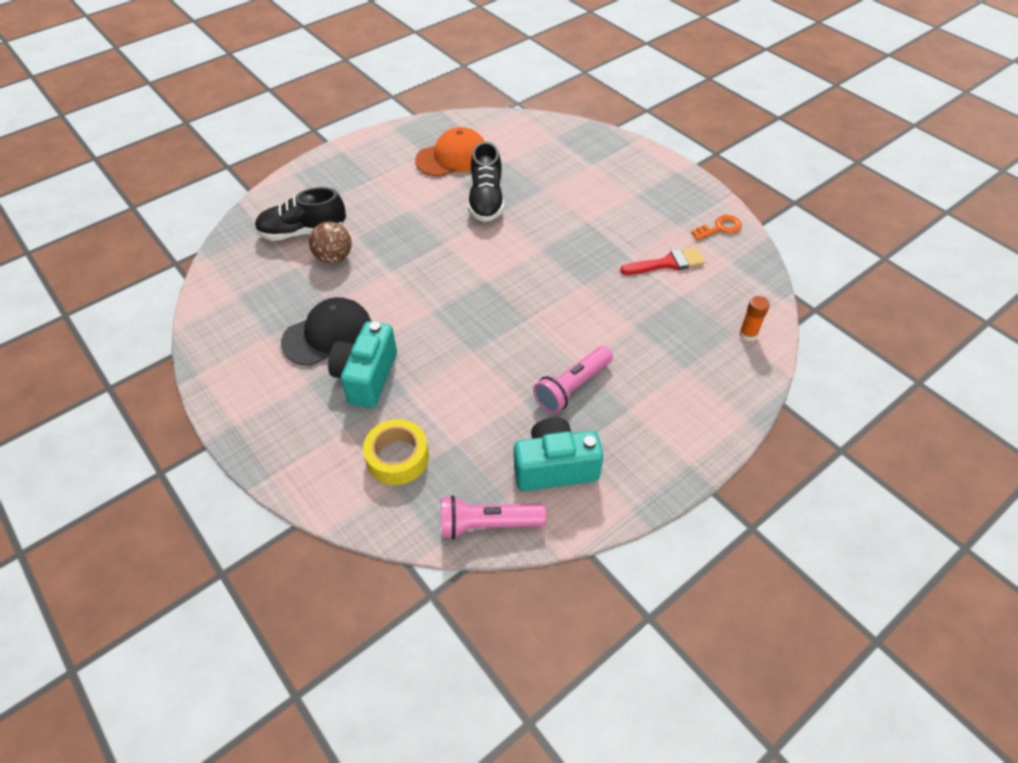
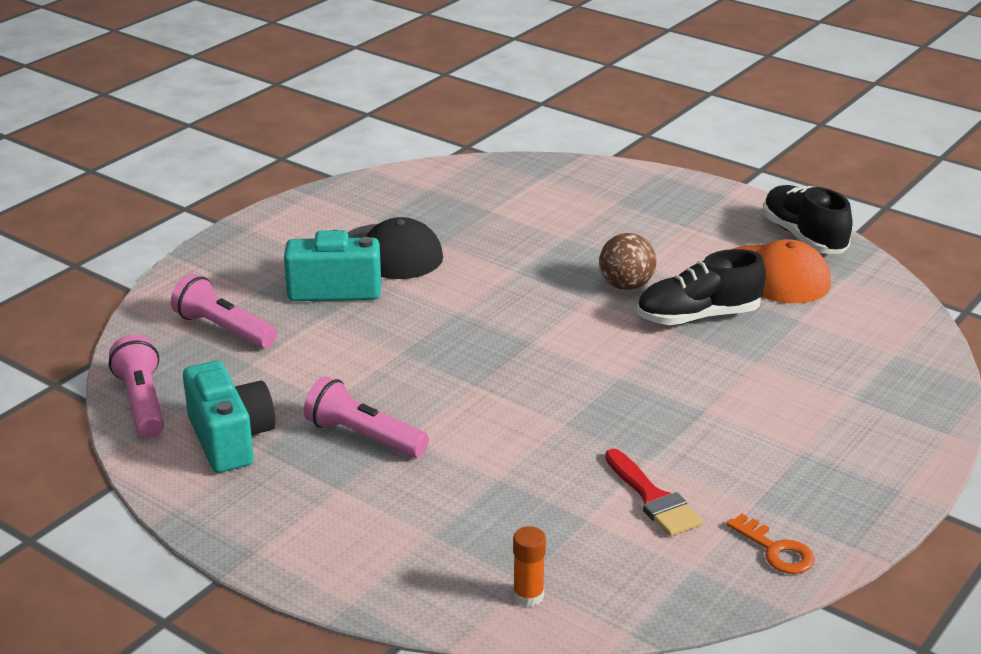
camera: 75 degrees right, 20 degrees down
black shoe [255,187,346,241] -> black shoe moved to [763,185,852,254]
brown ball [309,222,352,264] -> brown ball moved to [599,233,657,290]
yellow tape [363,419,429,485] -> pink flashlight [171,274,277,348]

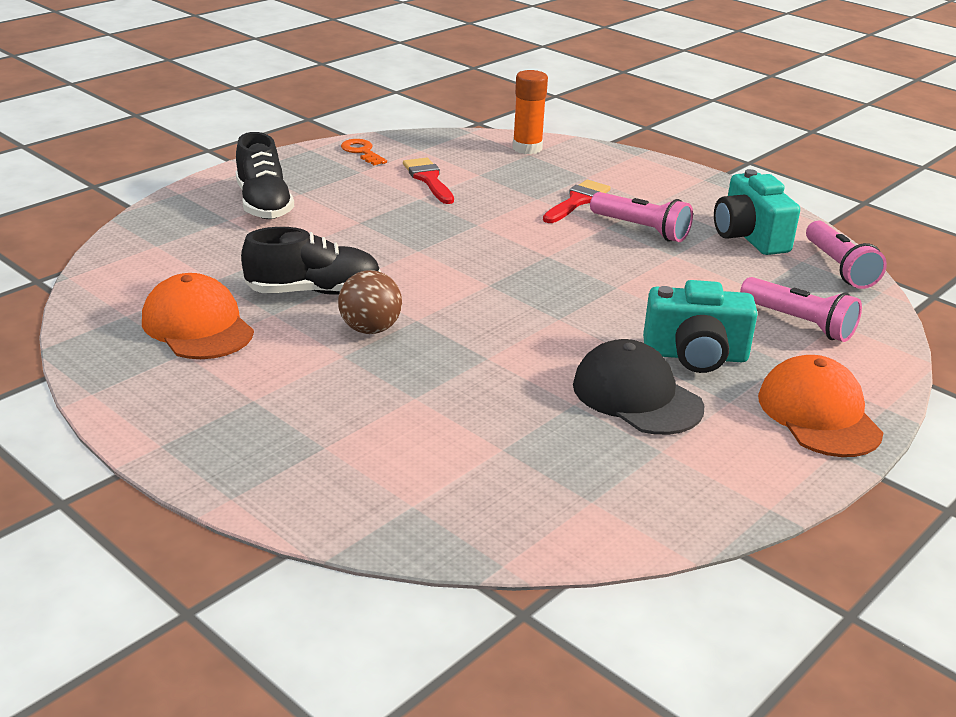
camera: 175 degrees left, 0 degrees up
orange glue stick [513,526,546,607] -> orange glue stick [513,70,548,154], size x1.57
black shoe [763,185,852,254] -> black shoe moved to [236,132,294,219]
none -> red brush [543,180,610,223]
none -> orange cap [758,355,884,457]

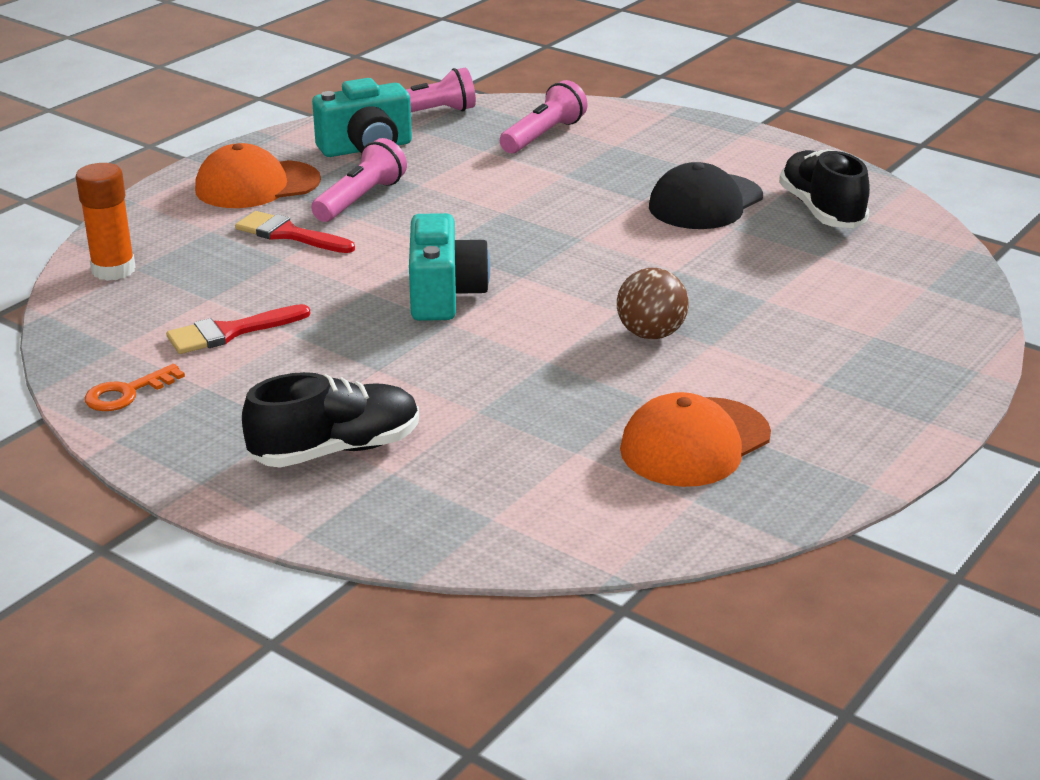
camera: 95 degrees left, 0 degrees up
black shoe [241,227,381,295] -> black shoe moved to [779,149,870,228]
turquoise camera [643,280,758,373] -> turquoise camera moved to [409,213,490,321]
orange cap [758,355,884,457] -> orange cap moved to [195,143,321,208]

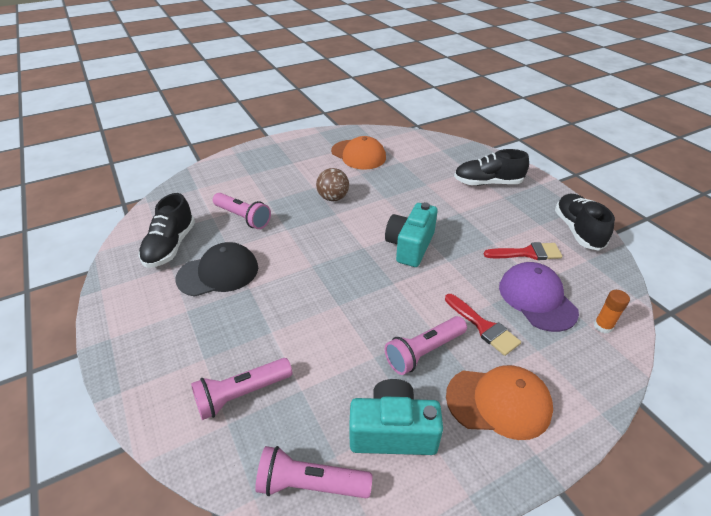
camera: 155 degrees left, 10 degrees up
orange glue stick [76,163,136,281] -> orange glue stick [594,290,630,334], size x0.64
orange key [85,364,185,411] -> black shoe [555,194,615,251]
orange cap [620,392,771,487] -> orange cap turned 60 degrees clockwise [331,136,386,170]
none -> pink flashlight [213,193,271,229]
none -> purple cap [499,262,579,332]

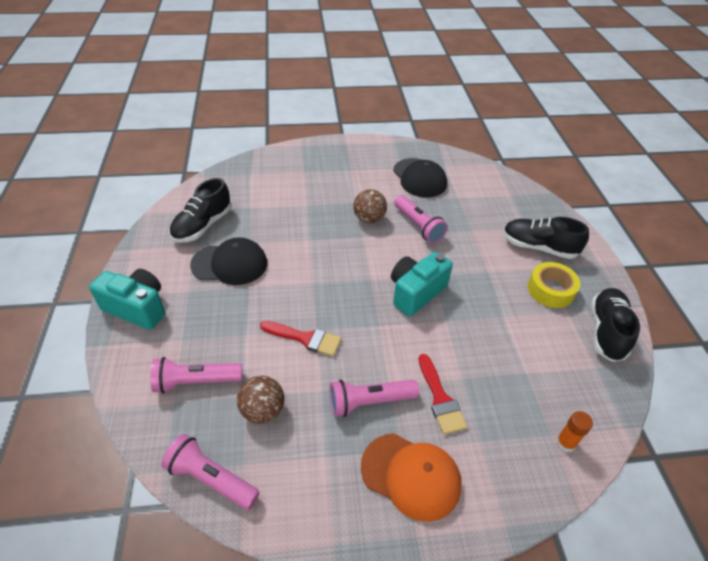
camera: 20 degrees right, 5 degrees up
pink flashlight [213,193,271,229] -> pink flashlight moved to [394,196,448,243]
orange cap [331,136,386,170] -> black cap [393,158,447,197]
turquoise camera [349,379,443,455] -> turquoise camera moved to [89,269,165,330]
red brush [484,242,562,260] -> red brush moved to [260,321,341,356]
purple cap [499,262,579,332] -> none
none -> brown ball [237,376,285,424]
none -> yellow tape [528,262,580,308]

